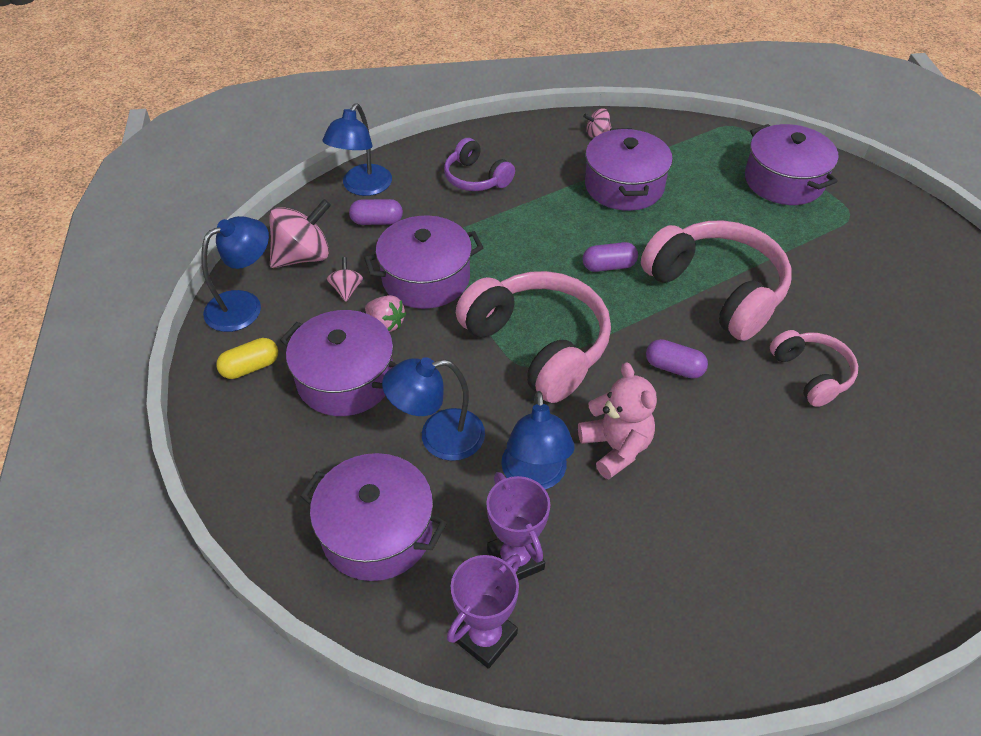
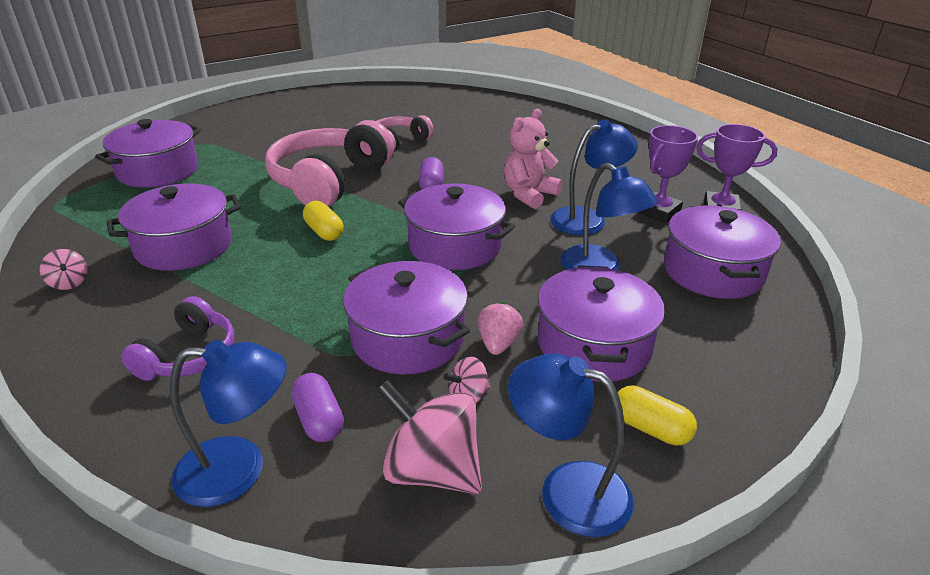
camera: 115 degrees left, 15 degrees down
pink headphones [456,271,611,403] -> purple pot [398,183,515,270]
purple capsule [583,242,638,272] -> yellow capsule [303,201,343,241]

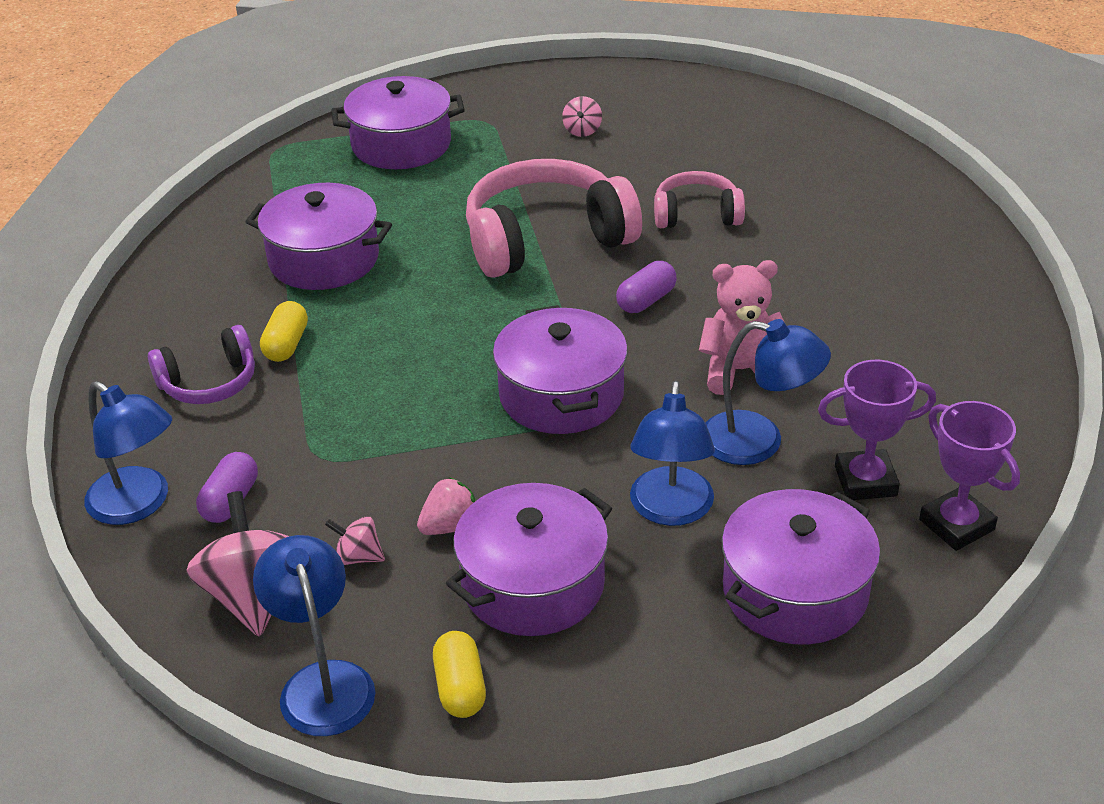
camera: 45 degrees right, 5 degrees up
pink spinning top [40,249,87,290] -> pink spinning top moved to [562,96,602,137]
yellow capsule [303,201,343,241] -> yellow capsule moved to [260,301,308,362]
purple pot [343,261,470,375] -> none

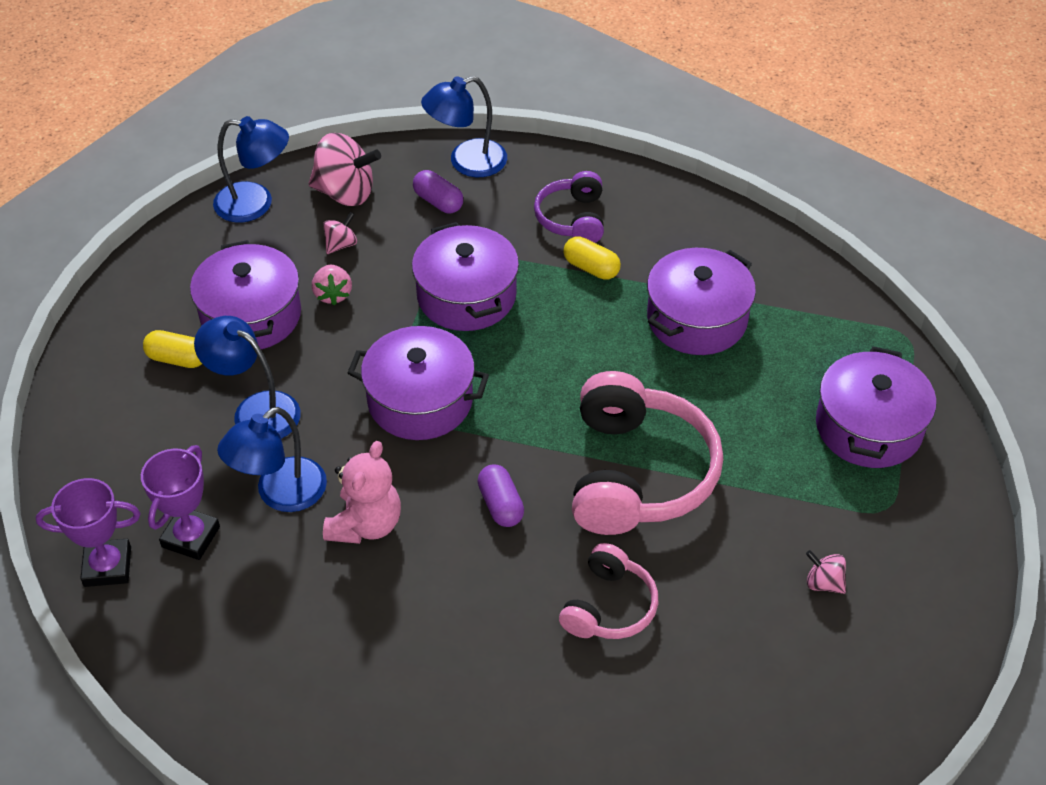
camera: 115 degrees right, 10 degrees up
yellow capsule [433,631,486,718] -> yellow capsule moved to [143,330,202,368]
purple pot [721,489,880,645] -> purple pot moved to [412,222,519,331]

